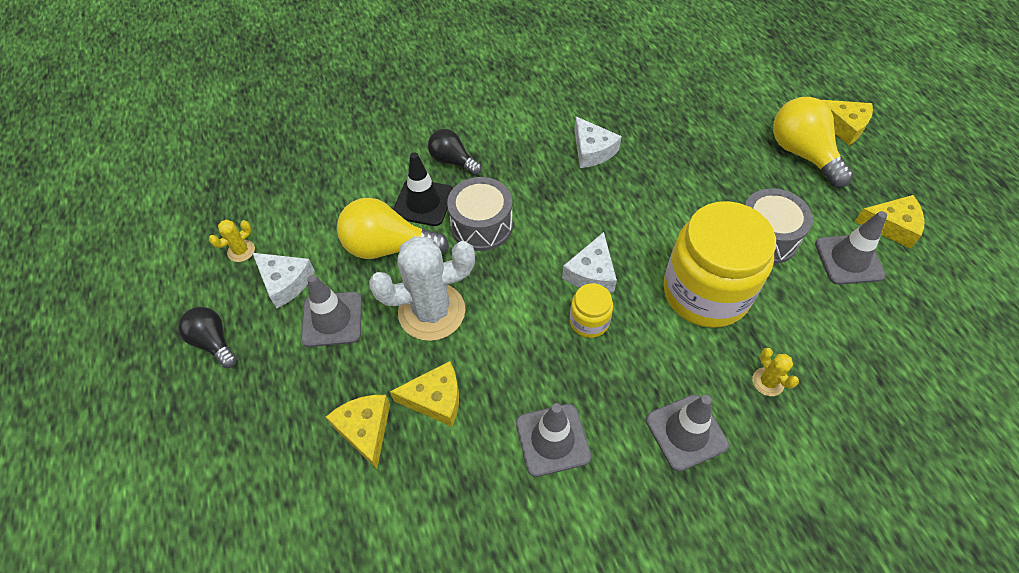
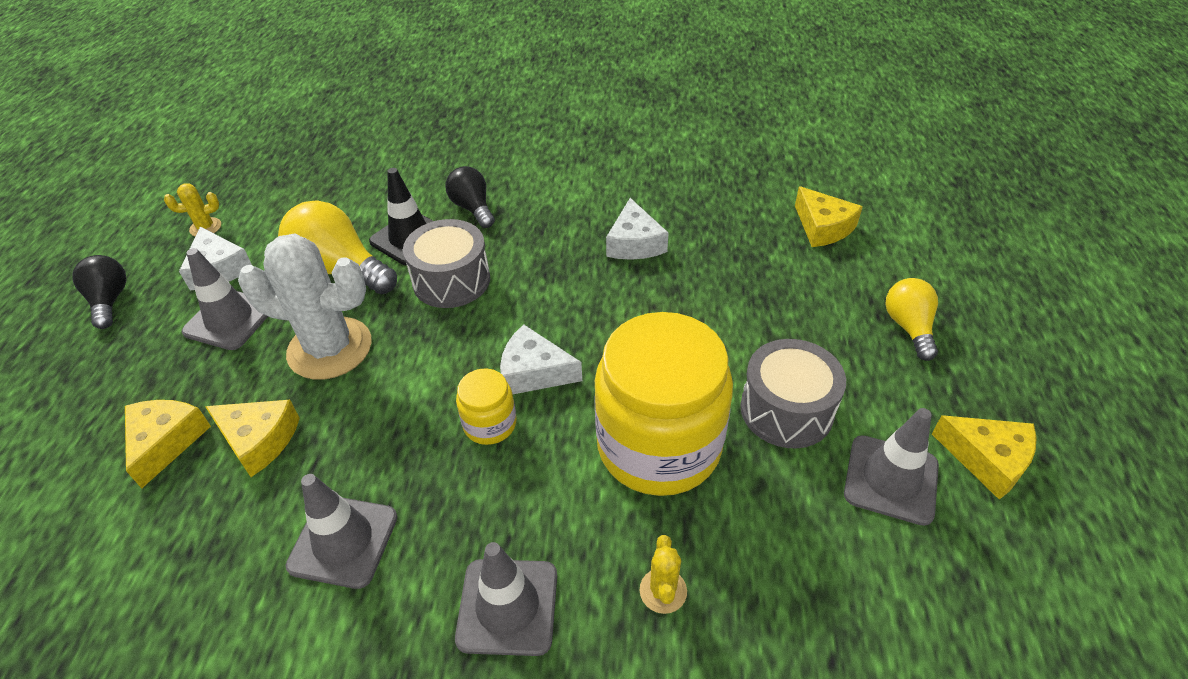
camera: 25 degrees right, 10 degrees down
white cheese [562,232,617,293] -> white cheese turned 60 degrees clockwise [500,324,582,394]
yellow light bulb [773,97,853,187] -> yellow light bulb [886,278,938,361], size x0.61
yellow cheese [821,100,873,145] -> yellow cheese moved to [795,186,863,247]

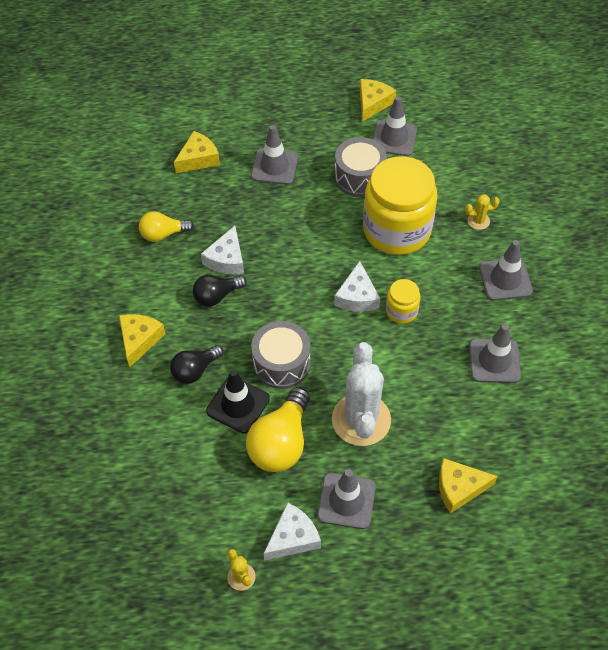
camera: 100 degrees left, 10 degrees up
black light bulb [72,255,127,329] -> black light bulb moved to [193,275,246,307]
yellow cheese [205,400,300,477] -> yellow cheese moved to [119,314,166,367]
white cheese [606,198,669,260] -> white cheese turned 120 degrees clockwise [201,226,244,275]
yellow light bulb [886,278,938,361] -> yellow light bulb moved to [139,211,194,242]
none -> grey traffic cone [251,125,298,185]

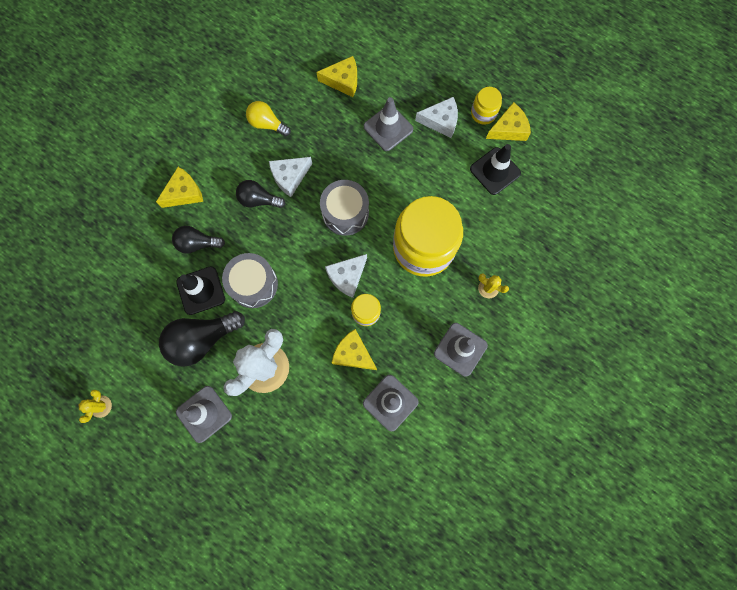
camera: 40 degrees right, 20 degrees up
yellow light bulb [246,387,310,472] -> black light bulb [159,311,245,367]
white cheese [263,502,321,561] -> white cheese moved to [415,97,458,138]
grey drum [334,137,387,197] -> grey drum moved to [320,180,369,236]
grey traffic cone [373,96,417,156] -> black traffic cone [470,144,521,195]
yellow cheese [439,458,498,514] -> yellow cheese moved to [332,329,377,370]
none -> yellow jar [471,87,502,125]

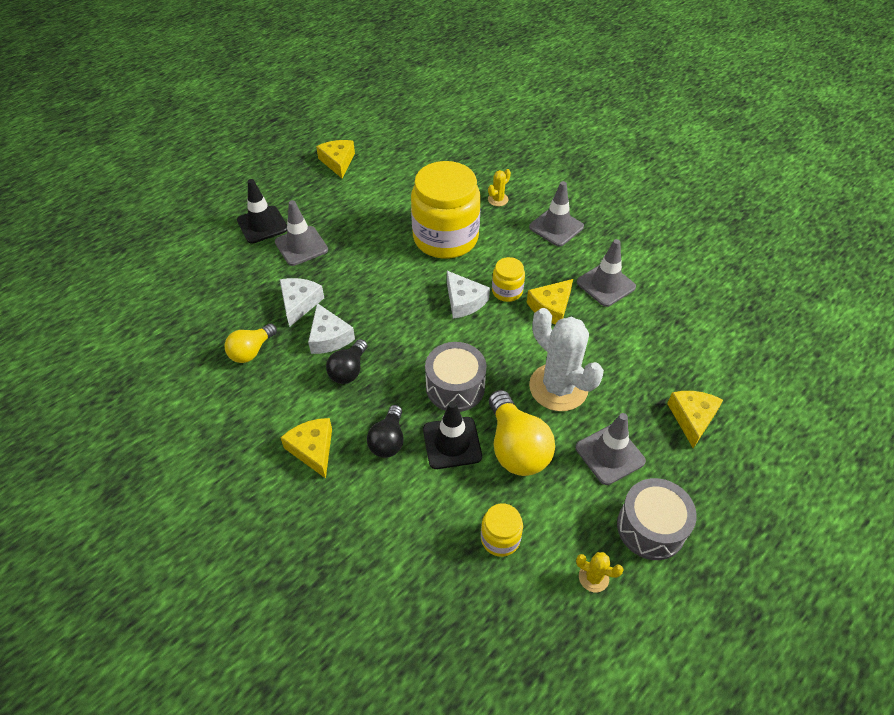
camera: 80 degrees left, 25 degrees down
black light bulb [159,311,245,367] -> yellow light bulb [489,390,555,476]
yellow cheese [317,56,357,97] -> yellow cheese moved to [667,391,723,448]
grey drum [320,180,369,236] -> grey drum moved to [617,478,697,560]
white cheese [415,97,458,138] -> white cheese moved to [280,278,324,327]
black traffic cone [470,144,521,195] -> black traffic cone moved to [237,179,287,243]
yellow jar [471,87,502,125] -> yellow jar moved to [481,503,523,557]

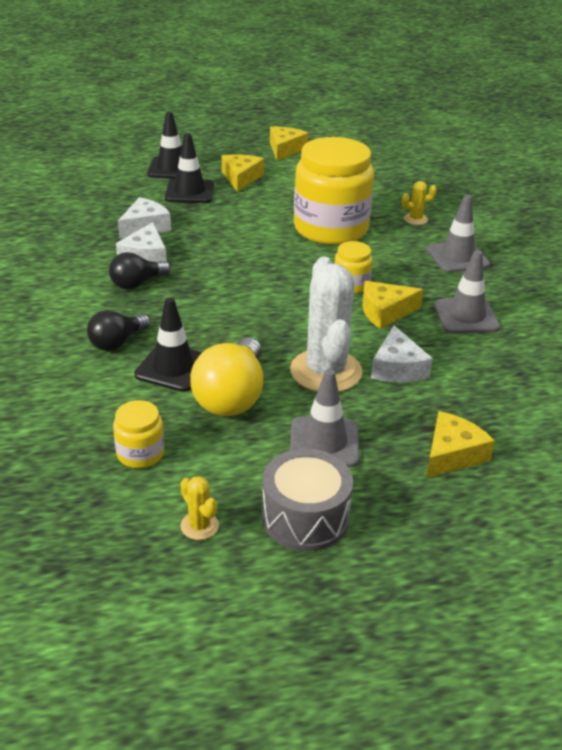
camera: 30 degrees right, 15 degrees down
yellow light bulb [225,324,277,363] -> none
grey traffic cone [275,200,328,266] -> black traffic cone [165,133,214,203]
yellow cheese [280,418,332,478] -> yellow cheese moved to [222,154,264,192]
grey drum [425,342,486,412] -> none
white cheese [447,271,490,319] -> white cheese moved to [371,325,433,382]

